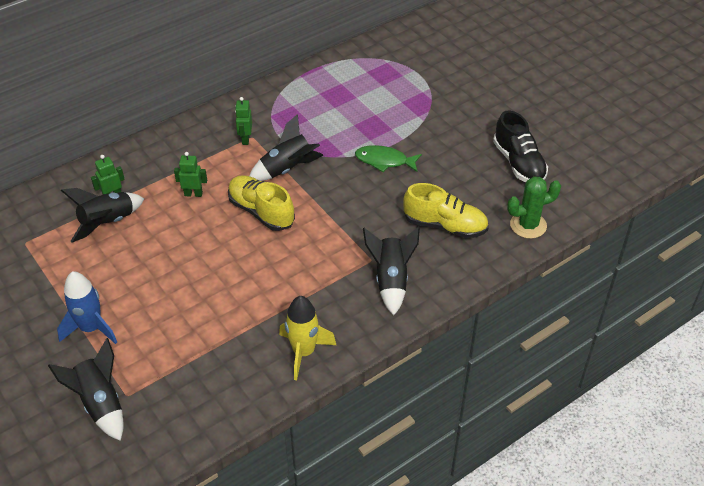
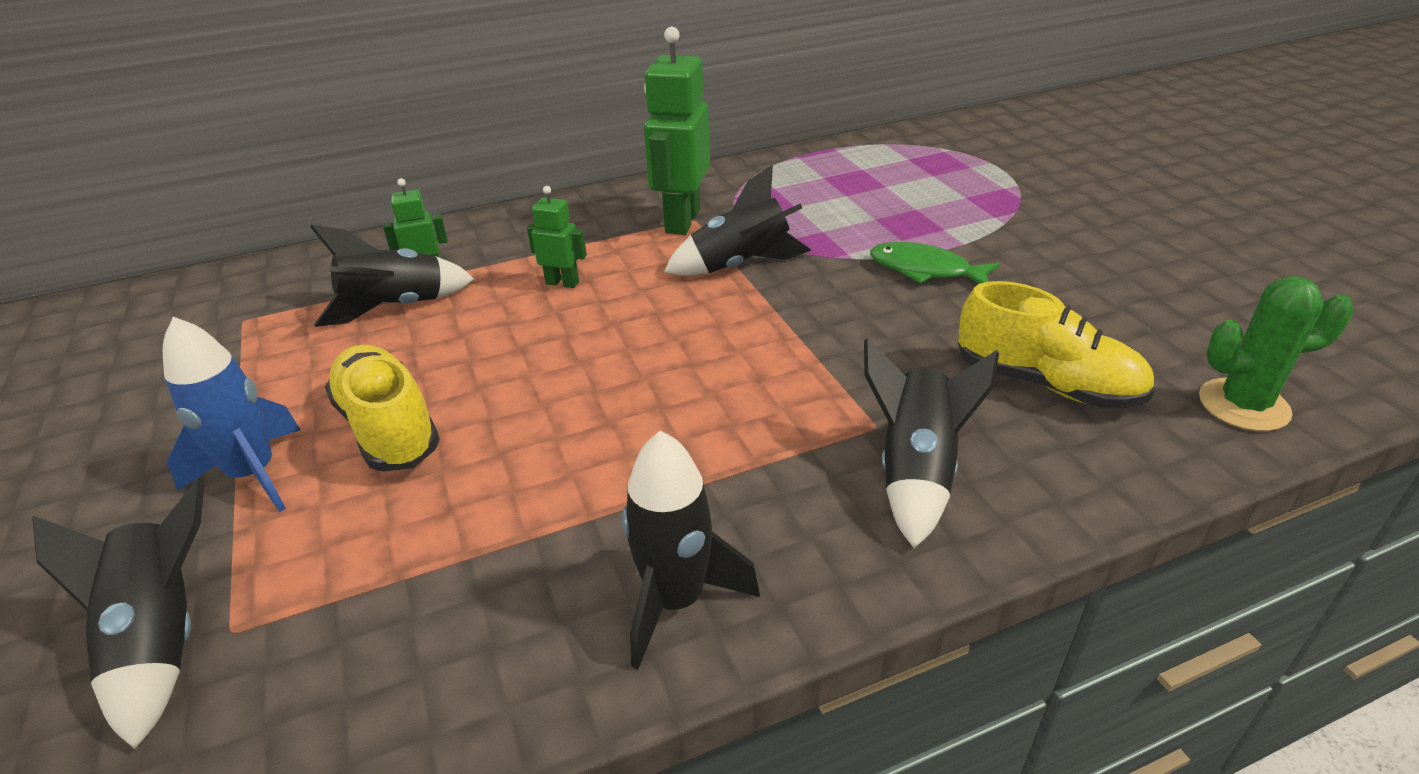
camera: 15 degrees right, 10 degrees down
yellow shoe [228,175,295,231] -> yellow shoe moved to [325,345,440,472]
green robot [235,97,252,145] -> green robot [644,27,710,235], size x1.98
yellow rocket [279,296,336,380] -> black rocket [622,431,760,669]
black shoe [493,111,548,182] -> none

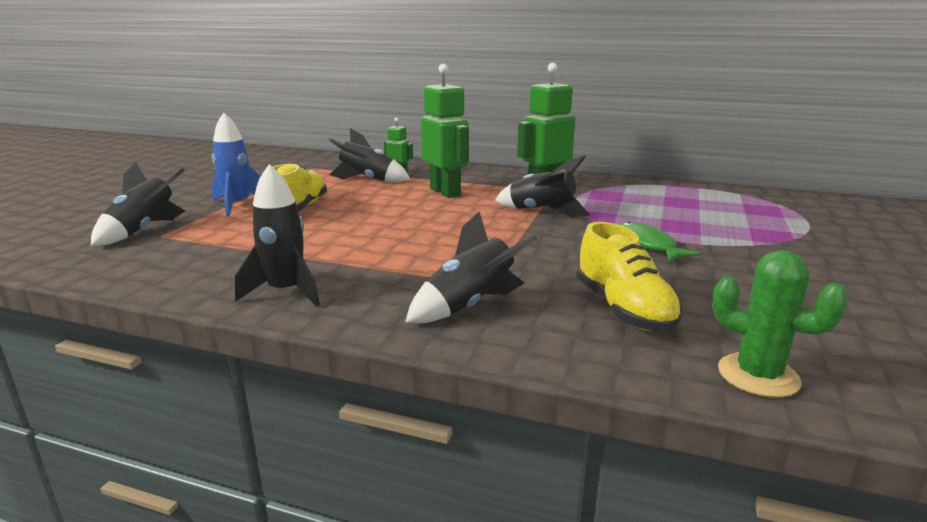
camera: 40 degrees right, 15 degrees down
green robot [527,186,587,288] -> green robot [421,64,469,198], size x1.98

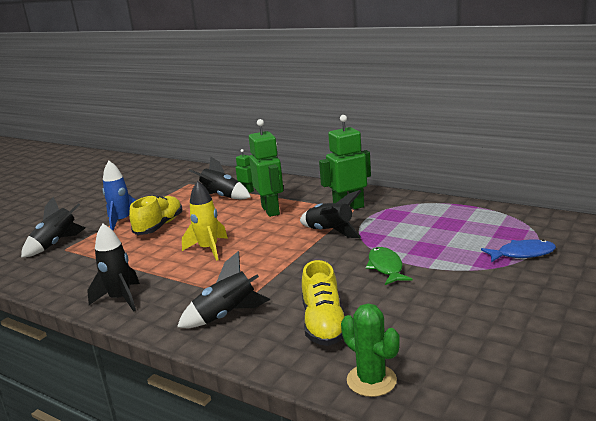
camera: 15 degrees right, 0 degrees up
none -> yellow rocket [182,181,228,261]
none -> blue fish [481,240,556,262]

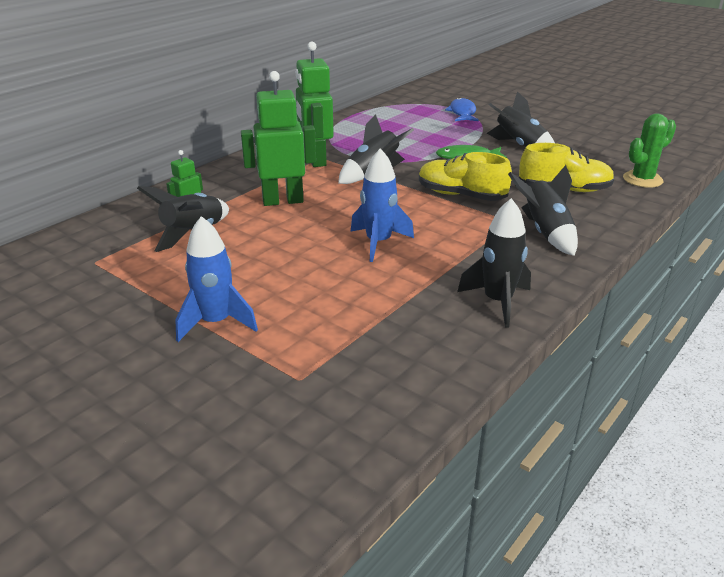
camera: 85 degrees left, 10 degrees up
black rocket [21,197,86,258] -> black rocket moved to [487,91,555,147]
yellow shoe [129,195,183,235] -> yellow shoe moved to [419,152,512,201]
yellow rocket [182,181,228,261] -> blue rocket [351,148,414,262]

